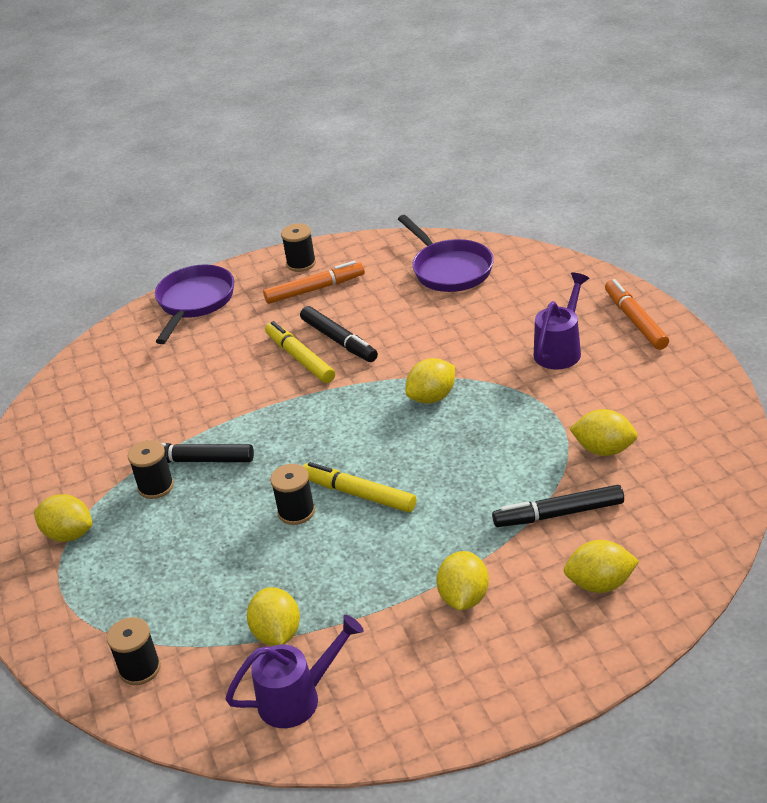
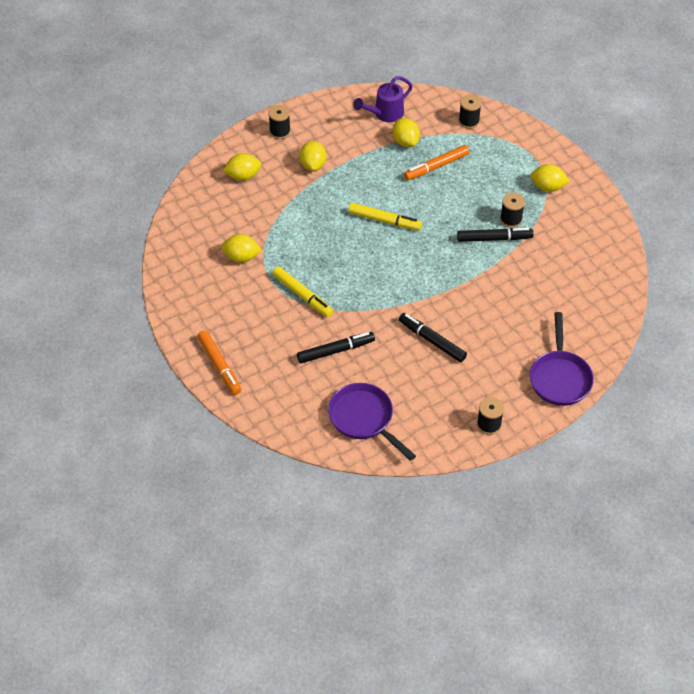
camera: 165 degrees right, 15 degrees up
orange marker [263,261,365,304] -> orange marker moved to [404,145,470,180]
yellow marker [265,321,335,383] -> yellow marker moved to [272,267,333,317]
black spool [270,464,315,525] -> black spool moved to [268,105,291,139]
yellow lemon [405,358,455,404] -> none
black marker [492,485,624,527] -> black marker moved to [297,332,375,364]
purple watering can [534,273,589,369] -> none

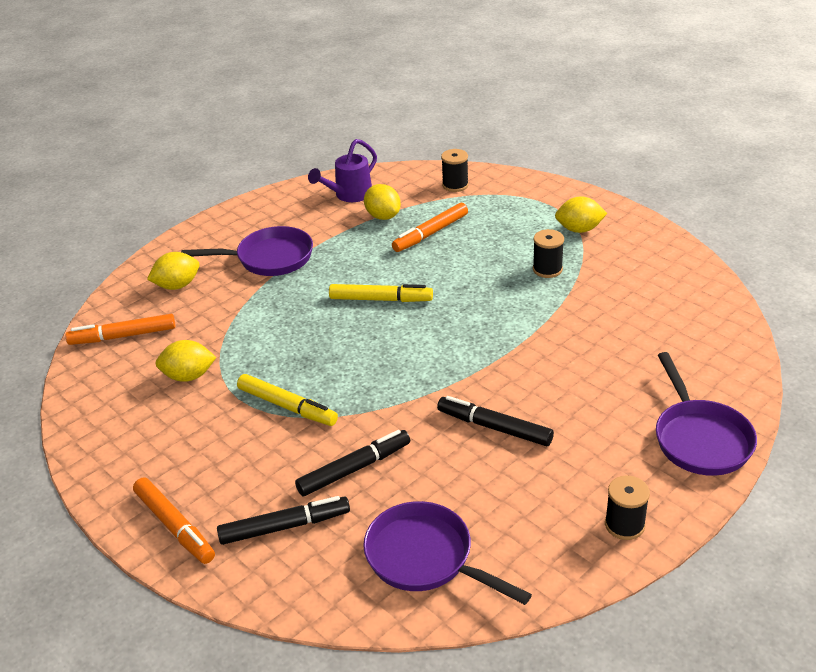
camera: 10 degrees left, 15 degrees down
black spool [268,105,291,139] -> none
yellow lemon [299,141,326,171] -> purple pan [181,226,313,276]
black marker [457,228,534,242] -> black marker moved to [217,496,350,545]
none -> orange marker [65,314,175,345]

